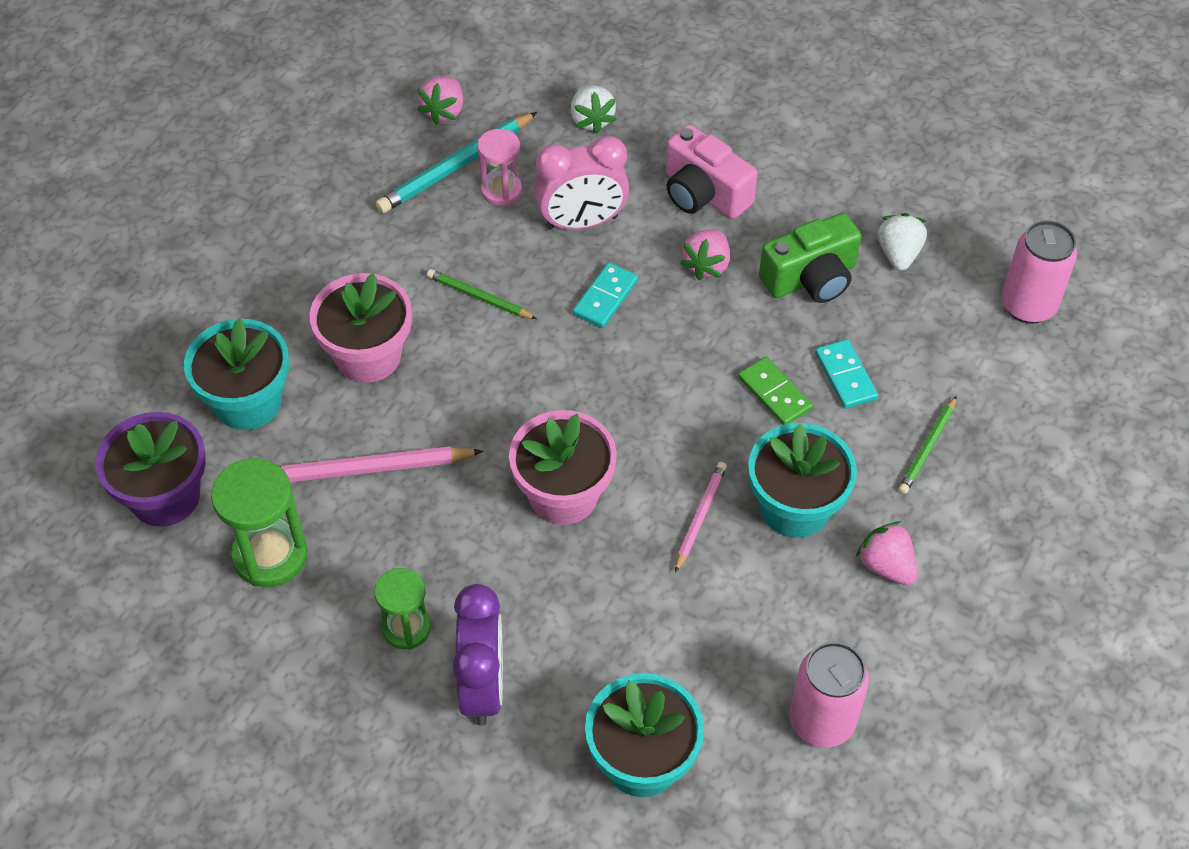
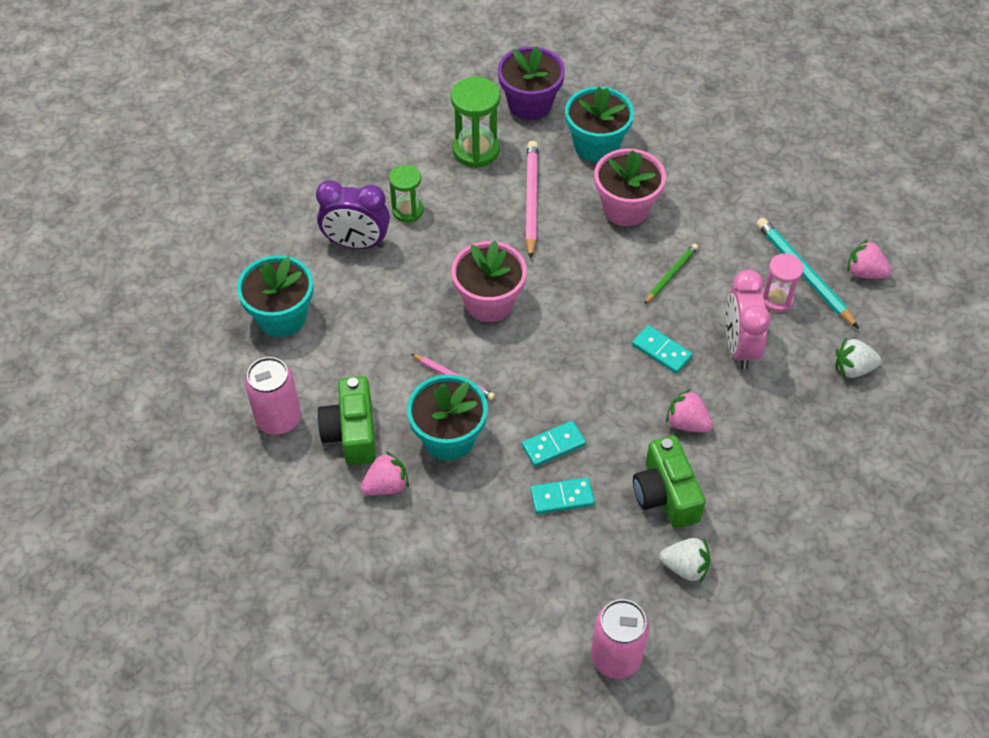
camera: 100 degrees right, 0 degrees up
pink camera [666,125,758,219] -> none
green domino [738,357,813,425] -> turquoise domino [522,421,586,467]
green pencil [898,396,957,494] -> none
none -> green camera [317,376,376,465]

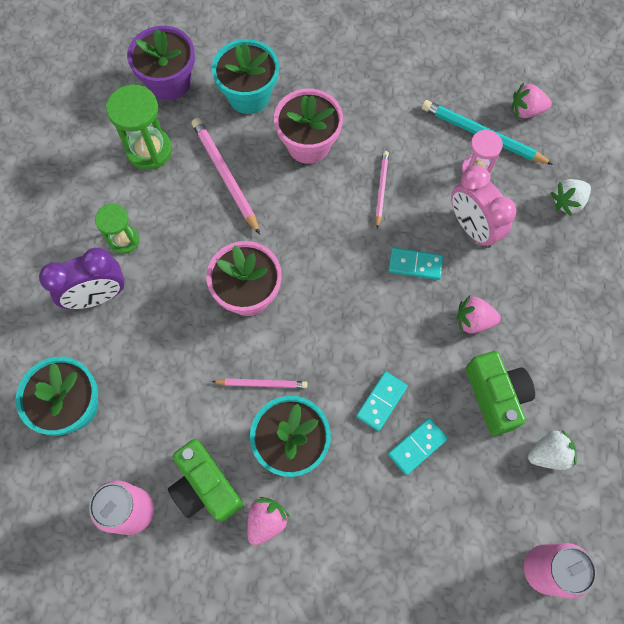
camera: 30 degrees left, 15 degrees up
green camera [633,436,706,528] -> green camera turned 150 degrees counterclockwise [466,351,535,436]
green pencil [644,243,698,304] -> pink pencil [375,151,389,229]

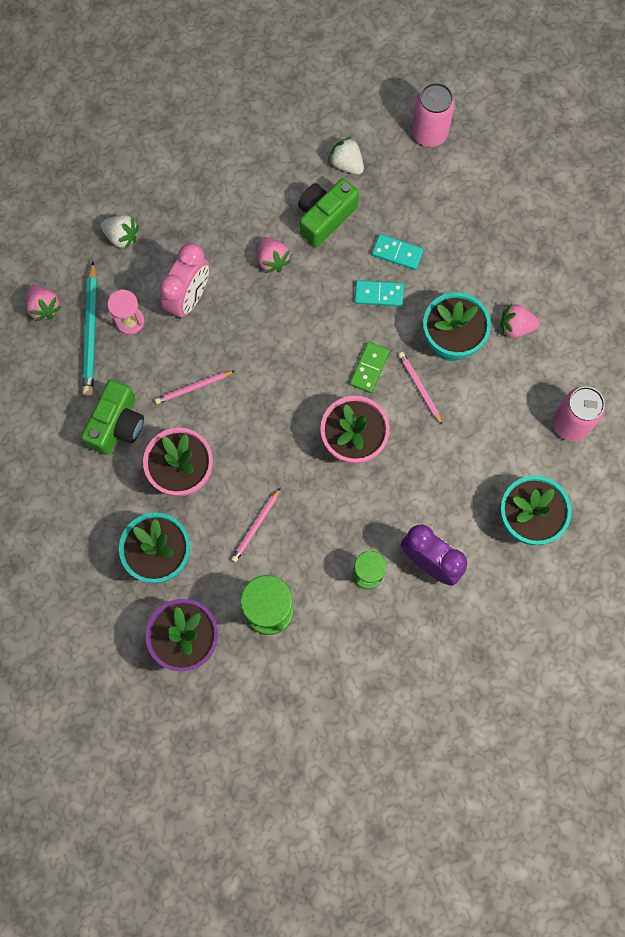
camera: 120 degrees left, 5 degrees up
green camera [168,439,243,522] -> green camera moved to [81,380,144,455]
pink pencil [192,118,260,235] -> pink pencil [231,487,281,562], size x0.59
turquoise domino [388,247,443,280] -> none
none -> green domino [350,342,390,393]

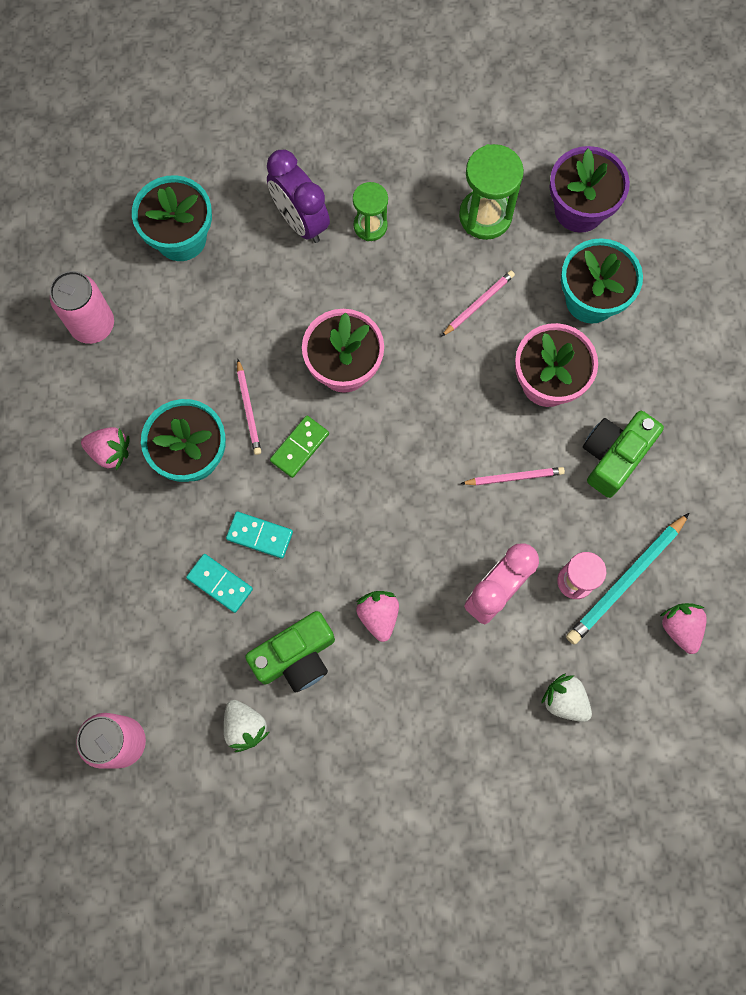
camera: 165 degrees left, 0 degrees up
turquoise pencil [82,261,97,396] -> turquoise pencil turned 150 degrees counterclockwise [566,513,689,645]

